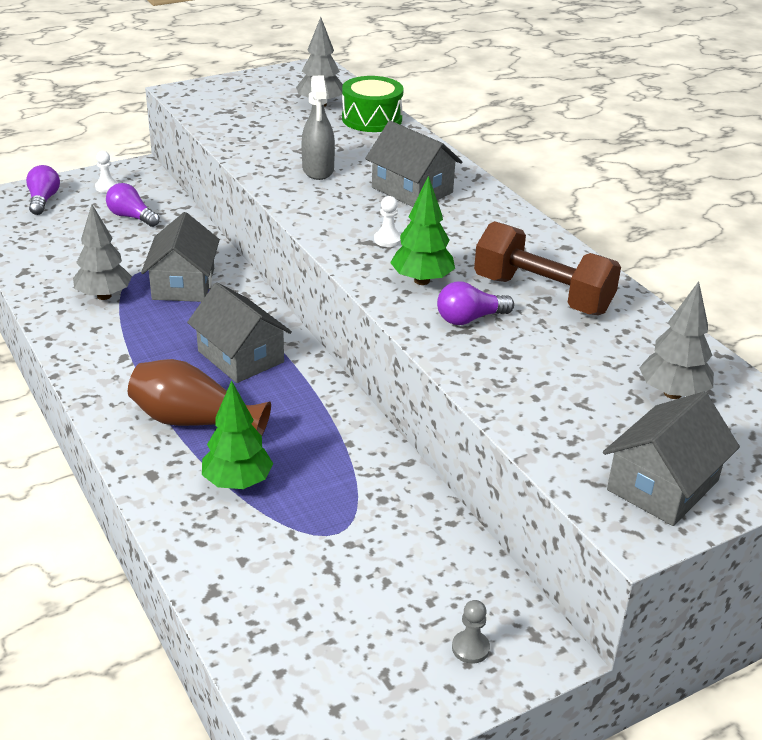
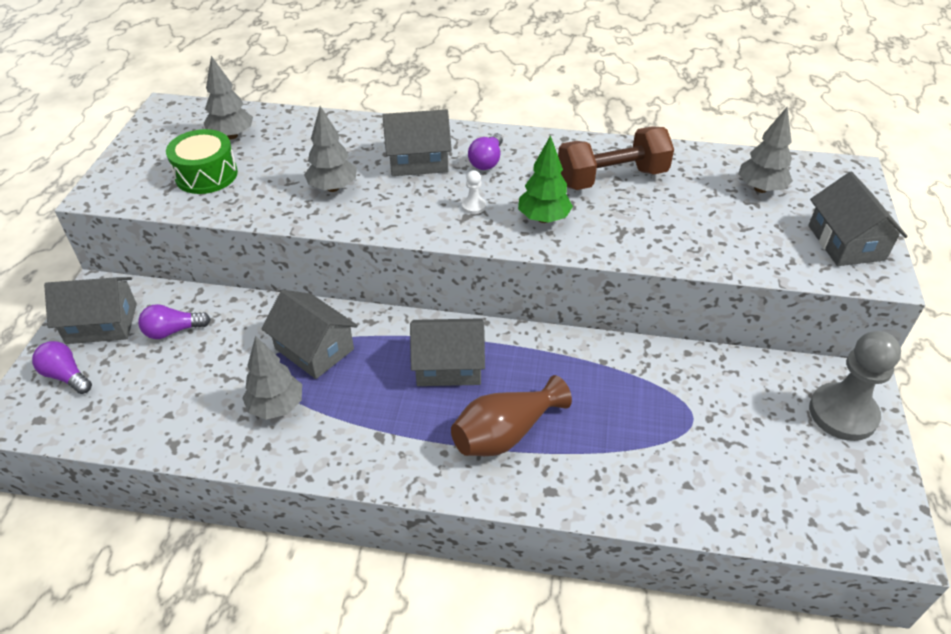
camera: 50 degrees left, 10 degrees up
white pawn [95,151,118,193] -> grey house [44,277,137,344]
green tree [202,380,273,489] -> none
grey spray bottle [302,76,335,180] -> grey tree [304,106,357,192]
green drum [342,76,404,132] -> green drum moved to [166,129,238,194]
purple light bulb [437,282,514,325] -> purple light bulb moved to [468,133,503,170]
grey pawn [452,600,490,664] -> grey pawn [809,331,901,441], size x2.42

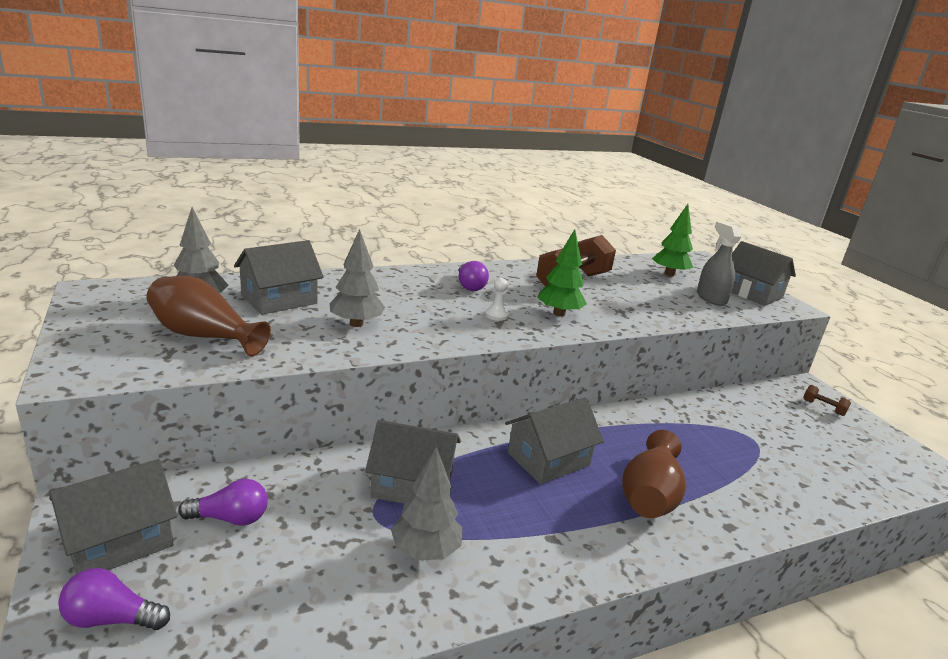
camera: 35 degrees left, 20 degrees down
purple light bulb [138,304,211,339] -> purple light bulb turned 135 degrees counterclockwise [178,479,268,526]
green drum [166,129,238,194] -> brown vase [147,276,271,356]
grey house [382,109,452,176] -> grey house moved to [234,240,324,315]
grey tree [738,107,793,193] -> green tree [652,204,693,276]
grey pawn [809,331,901,441] -> brown dumbbell [803,385,851,416]
none -> grey spray bottle [697,222,742,306]

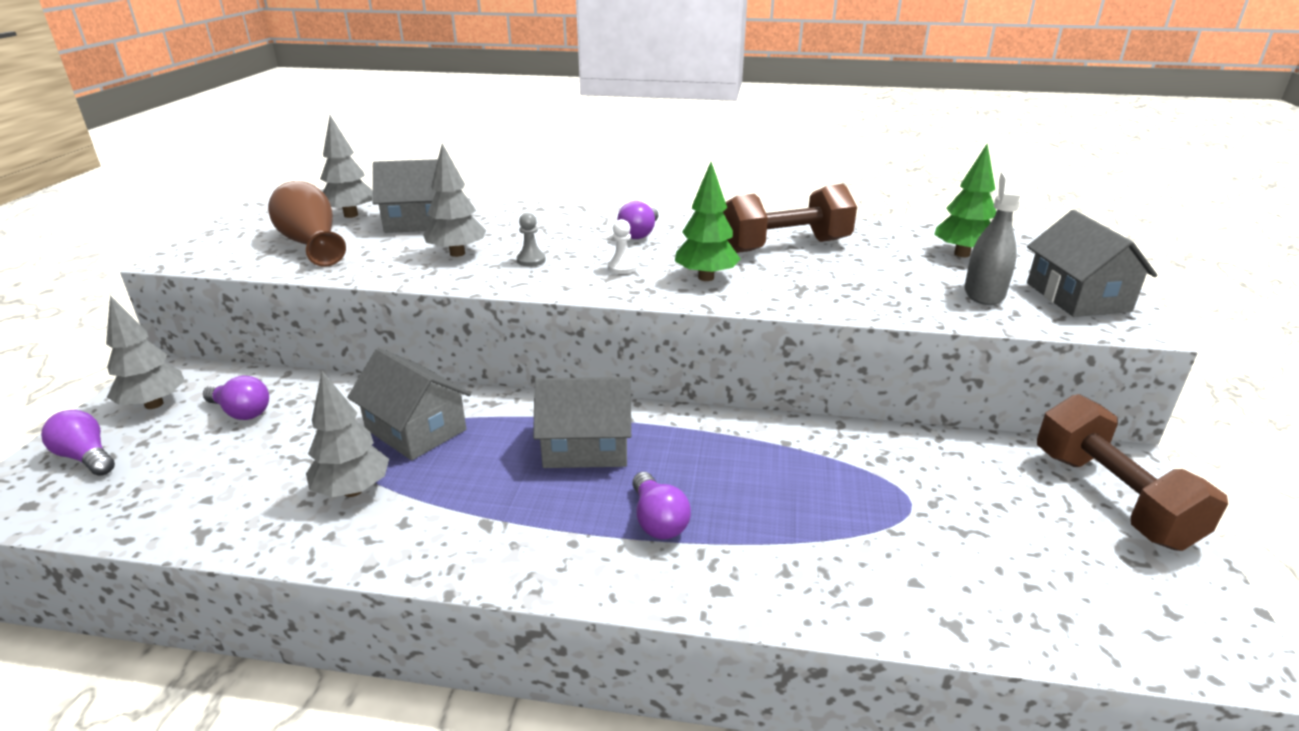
camera: 35 degrees right, 5 degrees up
grey house [49,459,177,574] -> grey tree [106,296,185,409]
brown vase [622,430,686,518] -> purple light bulb [632,472,691,540]
brown dumbbell [803,385,851,416] -> brown dumbbell [1037,394,1228,551], size x2.45
none -> grey pawn [517,213,546,266]

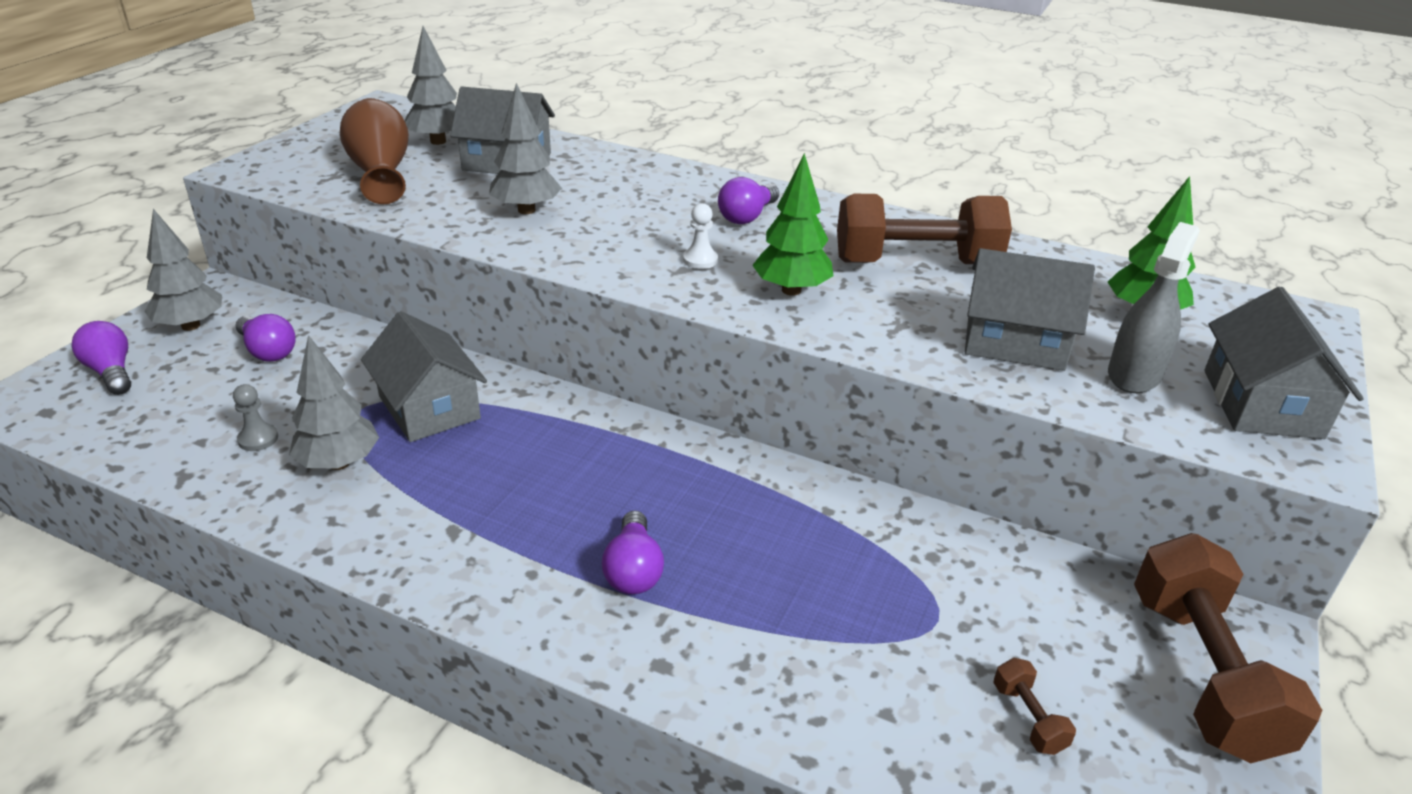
camera: 15 degrees right, 5 degrees up
grey pawn [517,213,546,266] -> grey pawn moved to [233,384,278,451]
grey house [533,377,631,468] -> grey house moved to [965,248,1095,371]
none -> brown dumbbell [993,658,1076,755]

